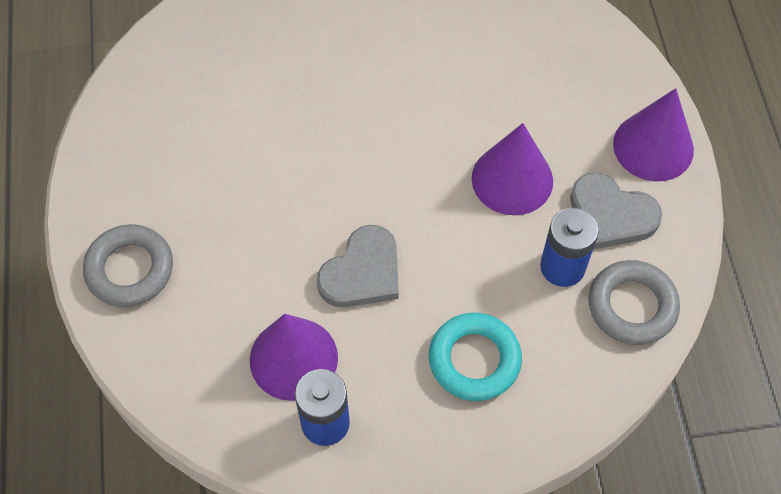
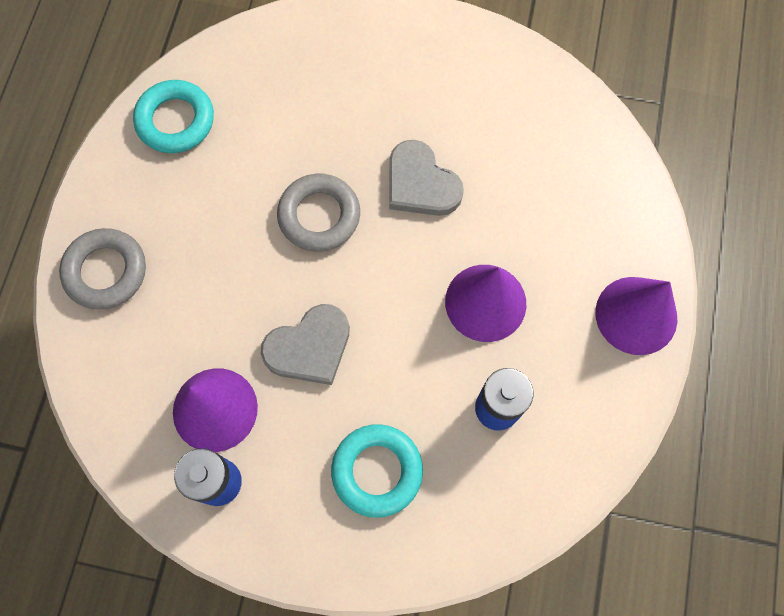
camera: 20 degrees right, 10 degrees up
grey heart [570,172,662,249] -> grey heart moved to [389,140,464,216]
grey ring [588,260,680,345] -> grey ring moved to [277,174,360,252]
none -> turquoise ring [133,80,214,153]

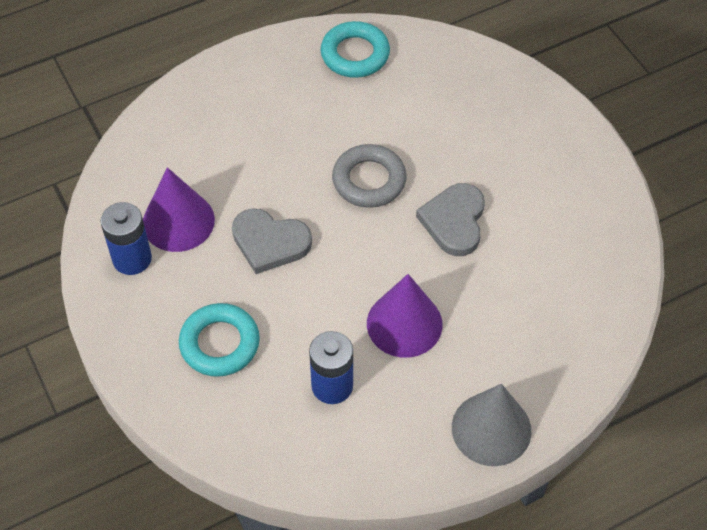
camera: 50 degrees right, 15 degrees down
grey ring [59,228,146,309] -> none
purple cone [595,277,677,355] -> grey cone [452,384,531,466]

